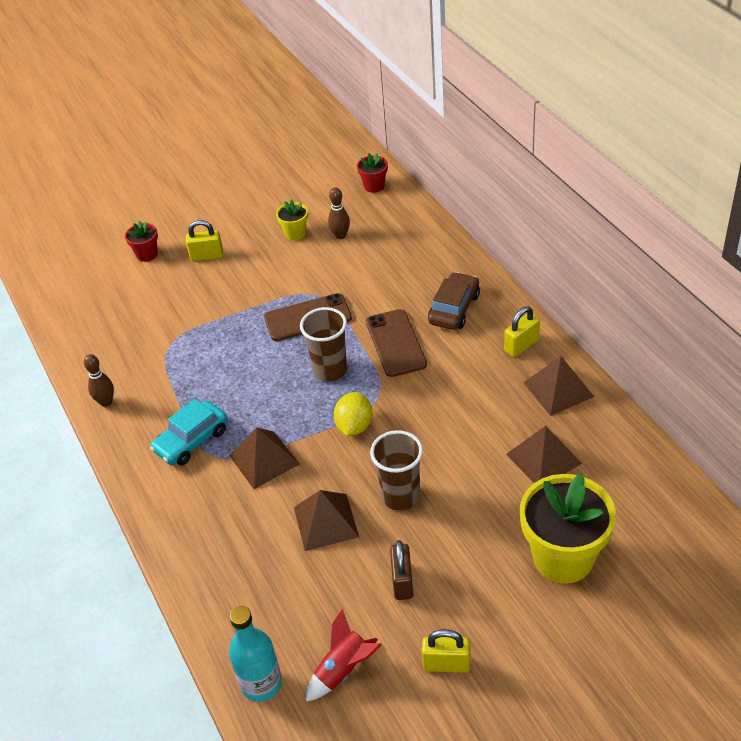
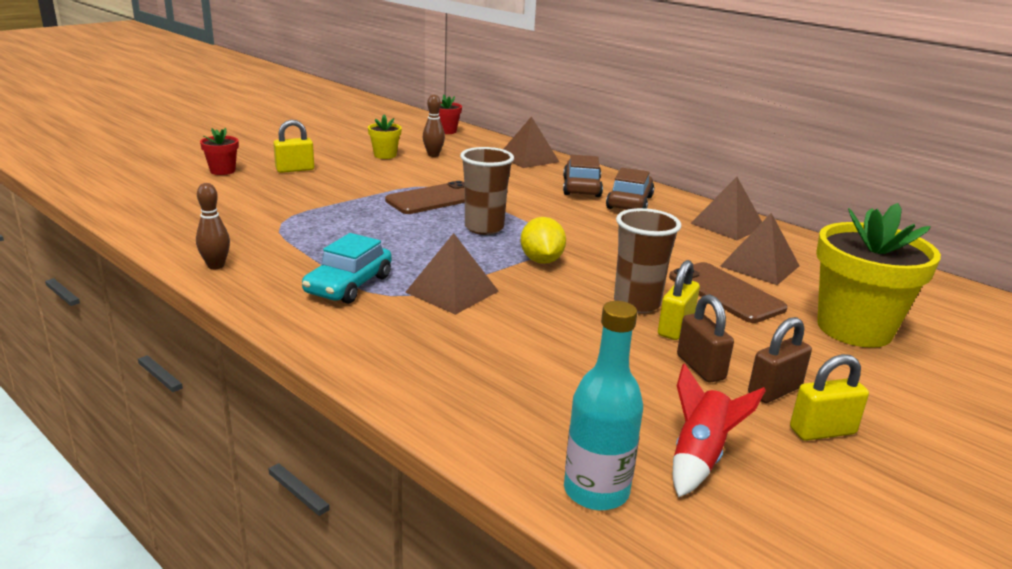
camera: 25 degrees left, 20 degrees down
brown pyramid [294,490,359,551] -> brown pyramid moved to [504,116,559,168]
brown phone [366,309,427,377] -> brown phone moved to [669,262,788,323]
yellow padlock [504,306,540,357] -> yellow padlock moved to [658,260,700,340]
none -> brown car [606,168,654,210]
none -> brown padlock [748,317,812,403]

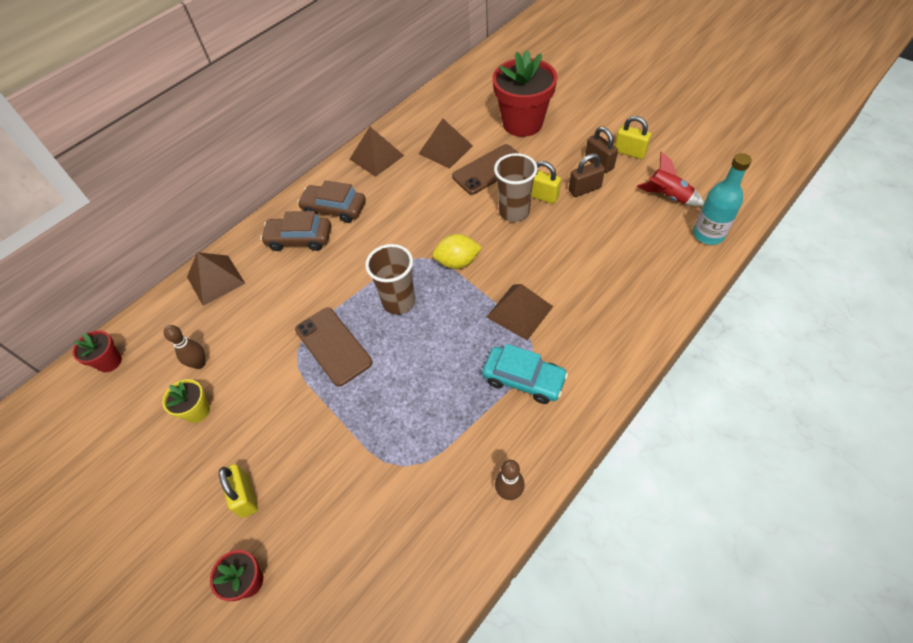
camera: 85 degrees left, 30 degrees up
yellow padlock [790,354,869,441] -> yellow padlock turned 45 degrees counterclockwise [615,116,651,159]
yellow flower pot [816,203,941,348] -> red flower pot [493,50,558,137]

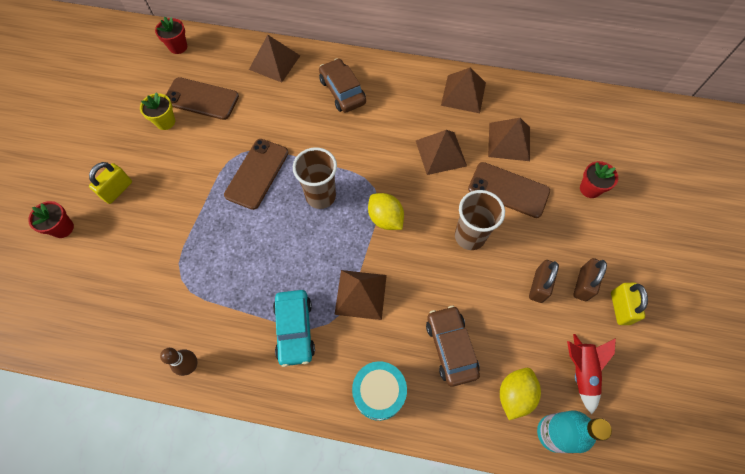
camera: 55 degrees right, 10 degrees up
brown bowling pin [164,325,206,369] -> brown phone [166,77,239,120]
brown car [297,180,366,223] -> brown car moved to [426,306,480,387]
red flower pot [493,50,558,137] -> red flower pot [580,161,618,198], size x0.47
yellow padlock [531,161,561,204] -> none
brown padlock [569,153,605,197] -> brown padlock turned 75 degrees clockwise [529,260,559,303]
none -> turquoise drum [352,361,407,421]
none -> brown pyramid [416,130,467,175]
none -> yellow lemon [500,368,541,420]

